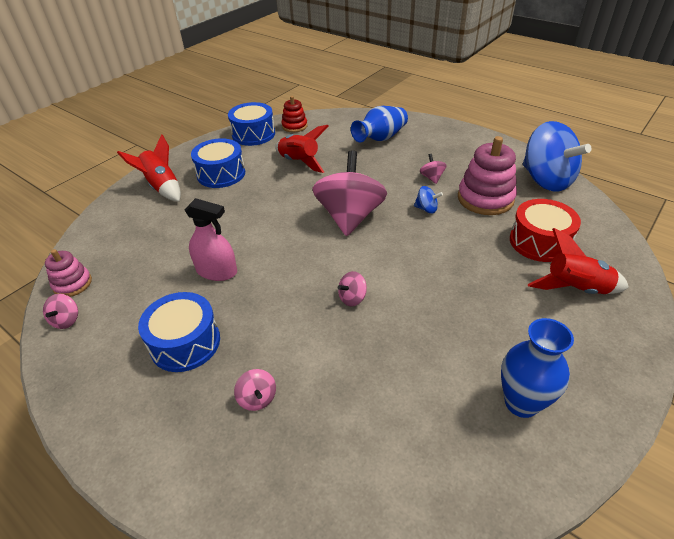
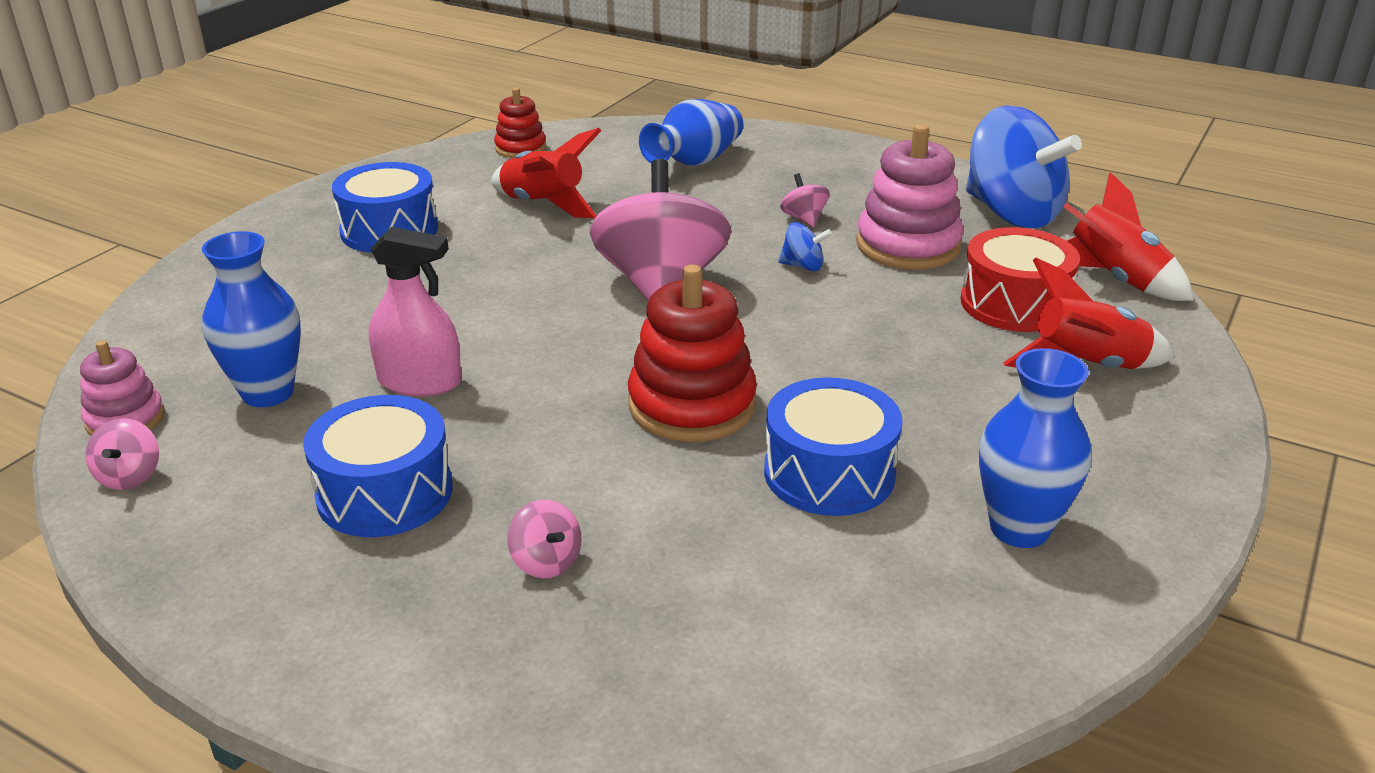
camera: 10 degrees left, 10 degrees down
red rocket [117,134,181,202] -> red rocket moved to [1063,172,1194,301]
blue drum [228,102,275,146] -> blue drum moved to [764,377,903,516]
pink spinning top [338,271,367,306] -> red stacking toy [628,264,757,442]
none -> blue vase [202,231,301,407]

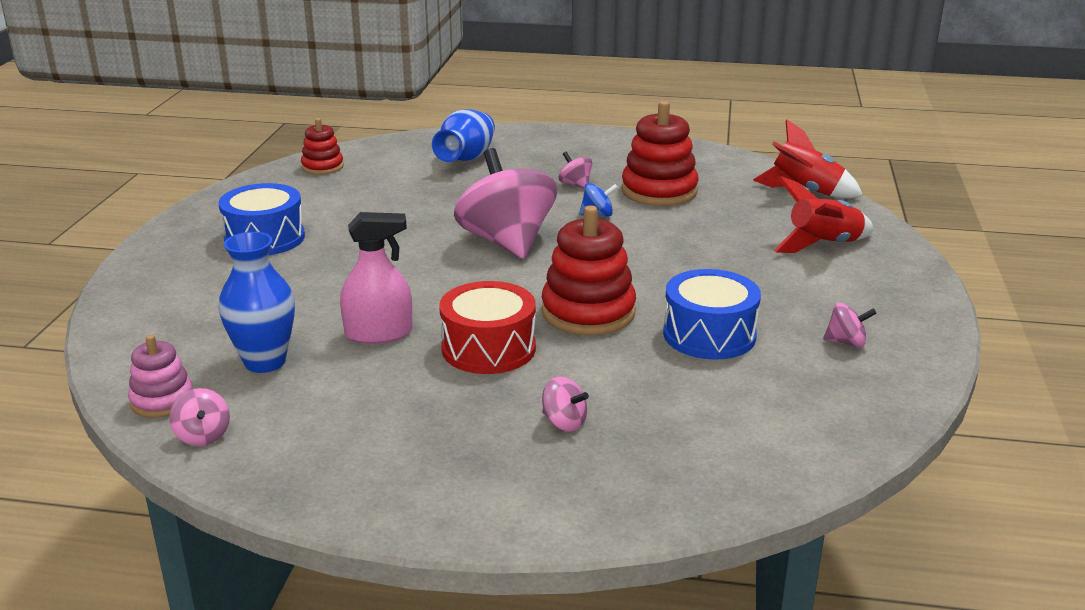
camera: 20 degrees left, 5 degrees down
blue drum [303,395,453,537] -> none
red rocket [491,128,601,219] -> none
pink stacking toy [856,124,963,269] -> red stacking toy [621,101,698,206]
red drum [961,227,1080,332] -> red drum moved to [439,281,536,374]
blue spinning top [966,105,1082,228] -> none
blue vase [979,348,1091,548] -> pink spinning top [823,303,877,347]

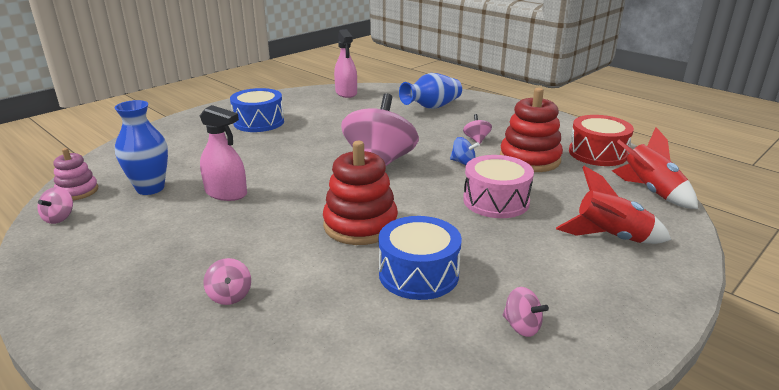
camera: 35 degrees right, 0 degrees up
red stacking toy [301,118,344,175] -> pink spray bottle [334,29,357,98]
red drum [439,281,536,374] -> red drum moved to [569,115,634,166]
none -> pink drum [463,155,534,218]

